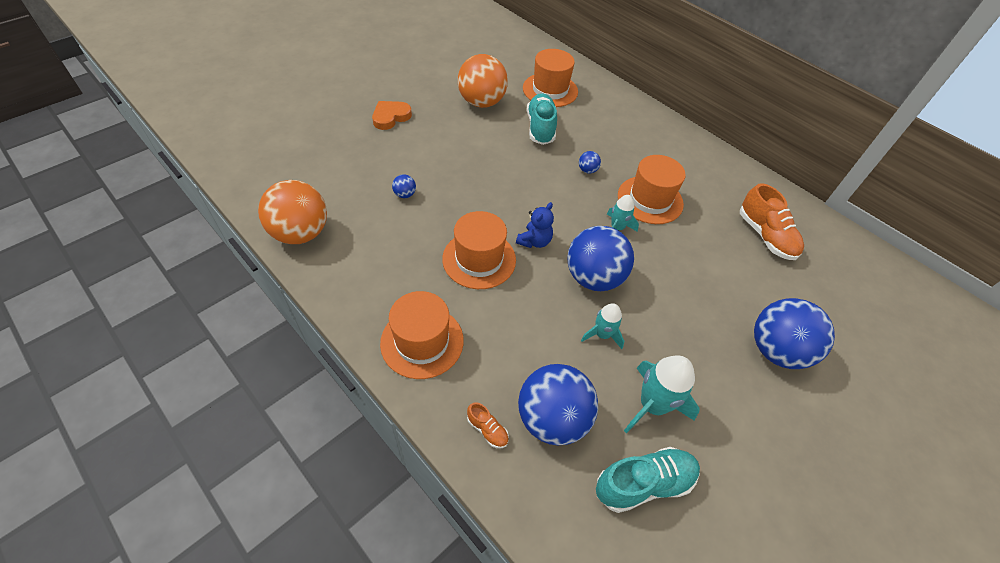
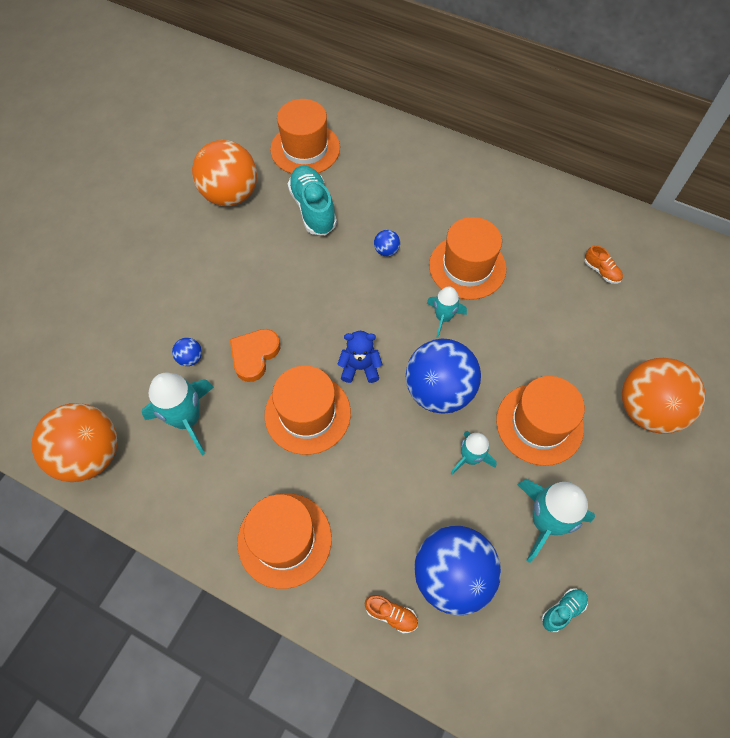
camera: 15 degrees left, 10 degrees up
orange heart [372,101,412,130] -> orange heart moved to [230,329,280,382]
blue teddy bear [516,202,554,248] -> blue teddy bear turned 105 degrees counterclockwise [338,331,383,383]
turquoise shoe [596,447,700,513] -> turquoise shoe [542,589,588,632], size x0.49
orange shoe [740,183,804,260] -> orange shoe [584,245,623,284], size x0.49
blue ball [754,298,835,369] -> orange ball [622,358,705,434]
none -> turquoise rocket [141,373,214,455]
none -> orange hat [496,376,585,466]

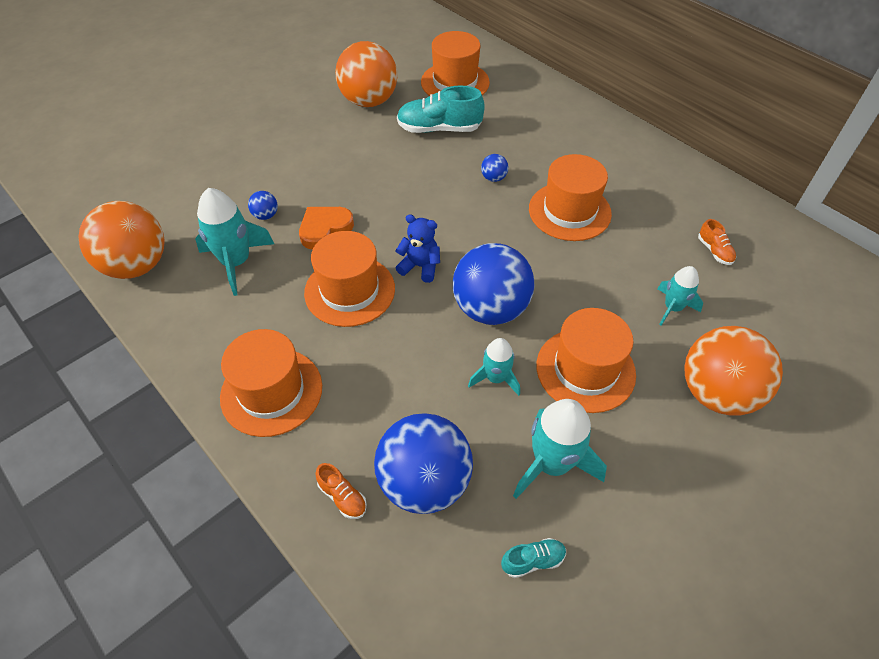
camera: 20 degrees right, 10 degrees down
turquoise shoe [288,165,337,235] -> turquoise shoe turned 90 degrees counterclockwise [397,85,485,133]
turquoise rocket [427,286,467,338] -> turquoise rocket moved to [657,266,703,326]

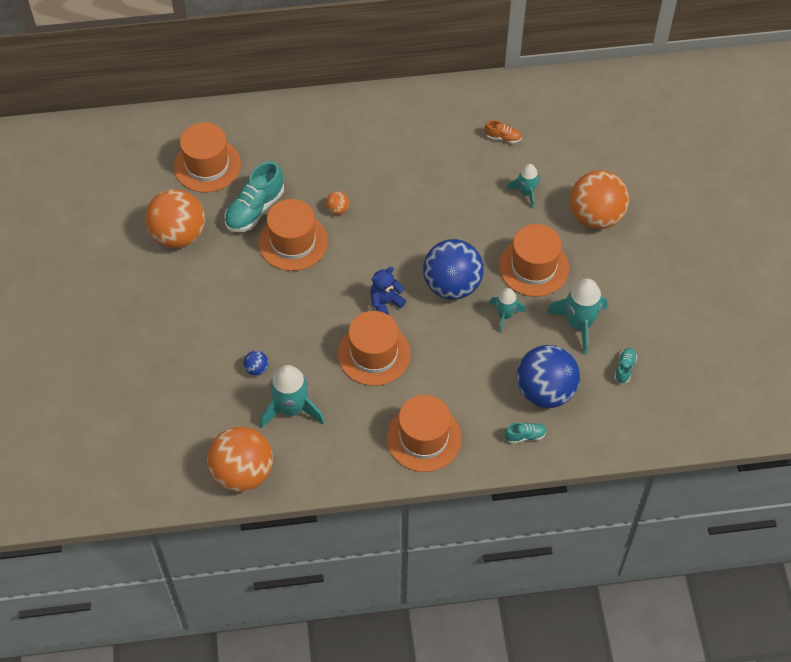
camera: 55 degrees left, 5 degrees up
orange heart [299,207,354,250] -> none
orange shoe [316,463,367,519] -> turquoise shoe [505,422,547,444]
blue ball [481,154,508,182] -> orange ball [326,191,349,215]
orange hat [529,154,612,241] -> orange hat moved to [258,199,328,271]

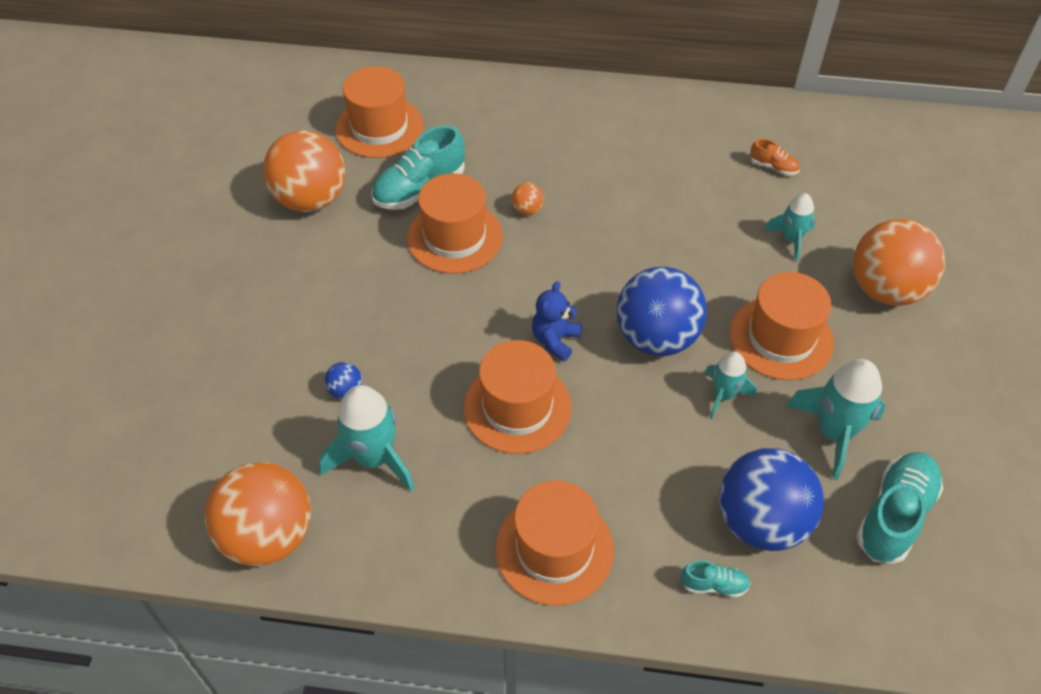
camera: 15 degrees right, 5 degrees down
blue teddy bear [370,267,406,315] -> blue teddy bear turned 45 degrees counterclockwise [532,281,582,362]
turquoise shoe [614,348,637,384] -> turquoise shoe [856,452,943,564], size x2.03

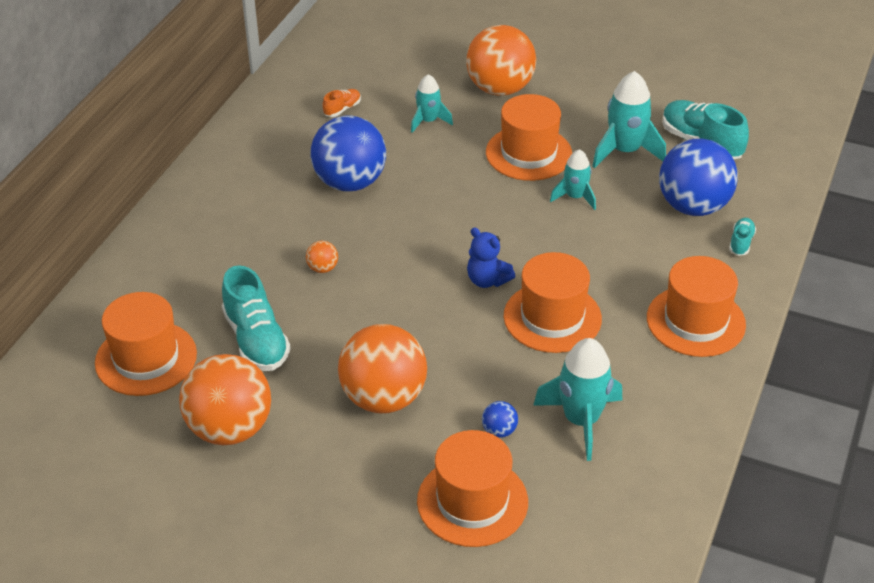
camera: 75 degrees left, 10 degrees down
orange ball [205,462,311,566] -> orange ball moved to [338,324,427,414]
orange hat [407,173,503,274] -> orange hat moved to [417,430,528,547]
blue ball [617,267,707,356] -> blue ball moved to [310,116,386,192]

